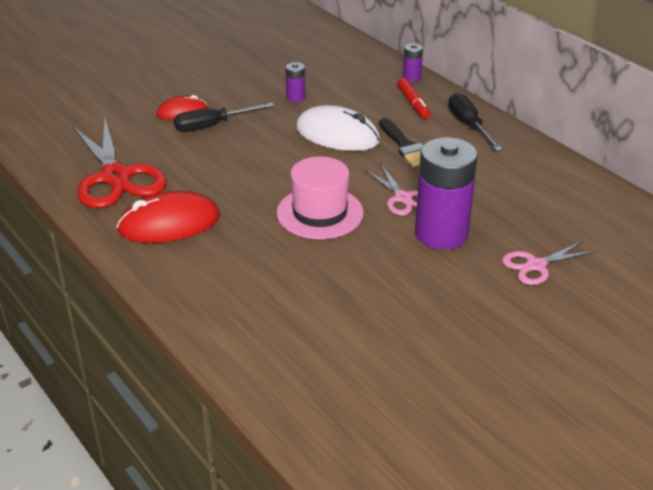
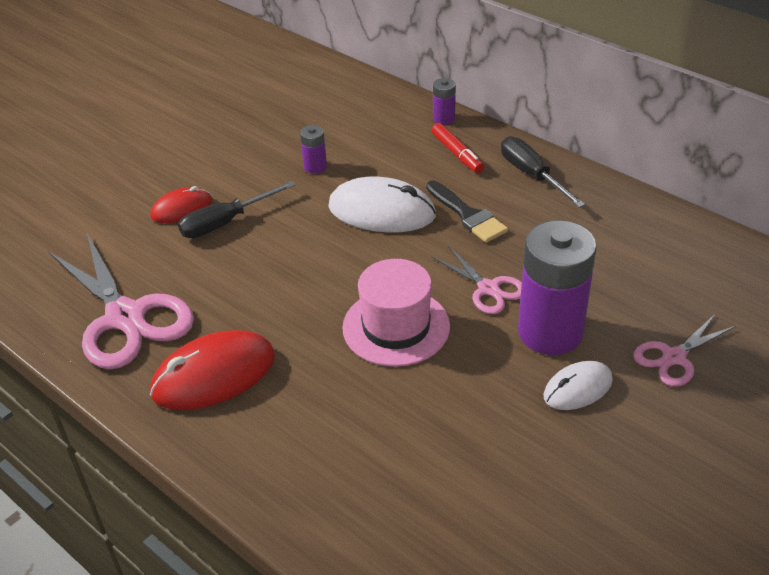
camera: 10 degrees left, 5 degrees up
red scissors [73,119,167,208] -> pink scissors [48,233,194,369]
none -> white mouse [543,361,613,410]

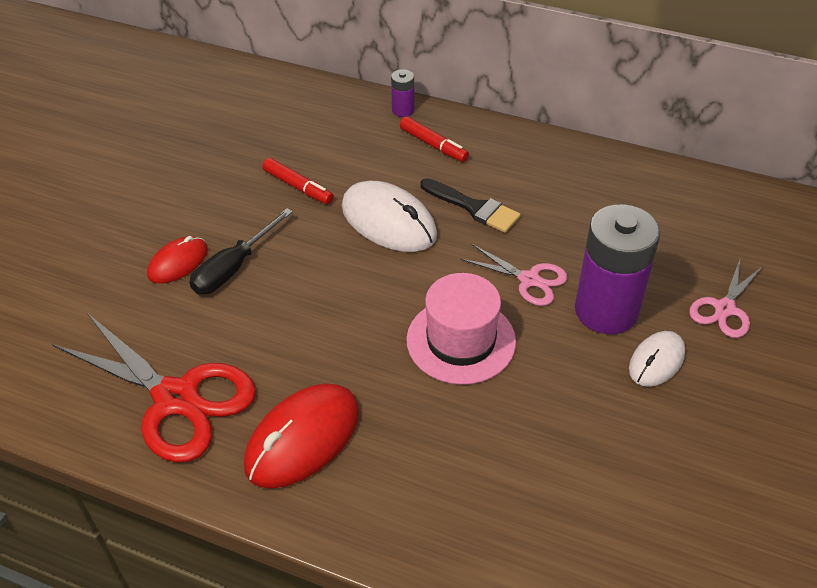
camera: 20 degrees left, 5 degrees up
pink scissors [48,233,194,369] -> red scissors [52,313,256,463]
purple battery [300,125,327,174] -> red marker [263,158,334,204]
white mouse [328,177,436,232] -> white mouse turned 45 degrees clockwise [342,181,437,252]
black screwdriver [501,137,585,208] -> none

